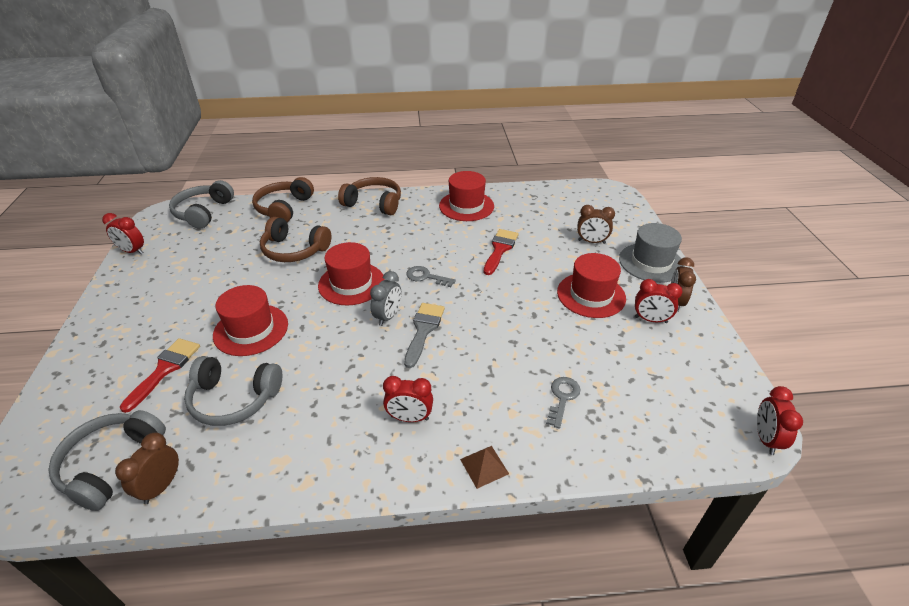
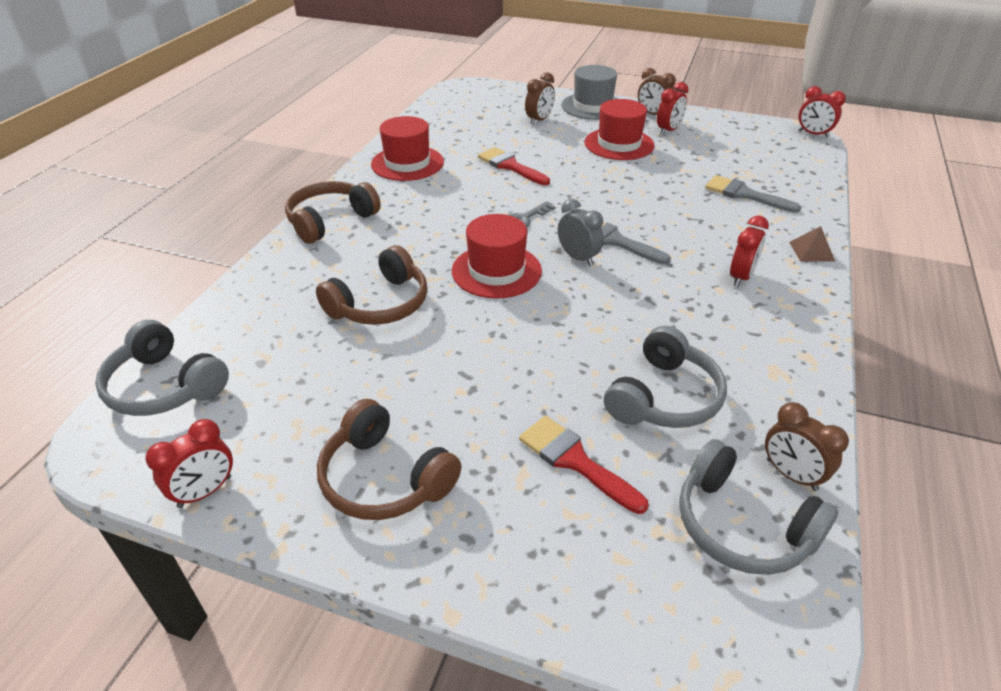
camera: 65 degrees left, 0 degrees up
red hat [213,285,288,356] -> none
brown headphones [252,177,314,223] -> brown headphones moved to [317,399,461,520]
grey key [546,377,580,428] -> grey brush [705,175,802,213]

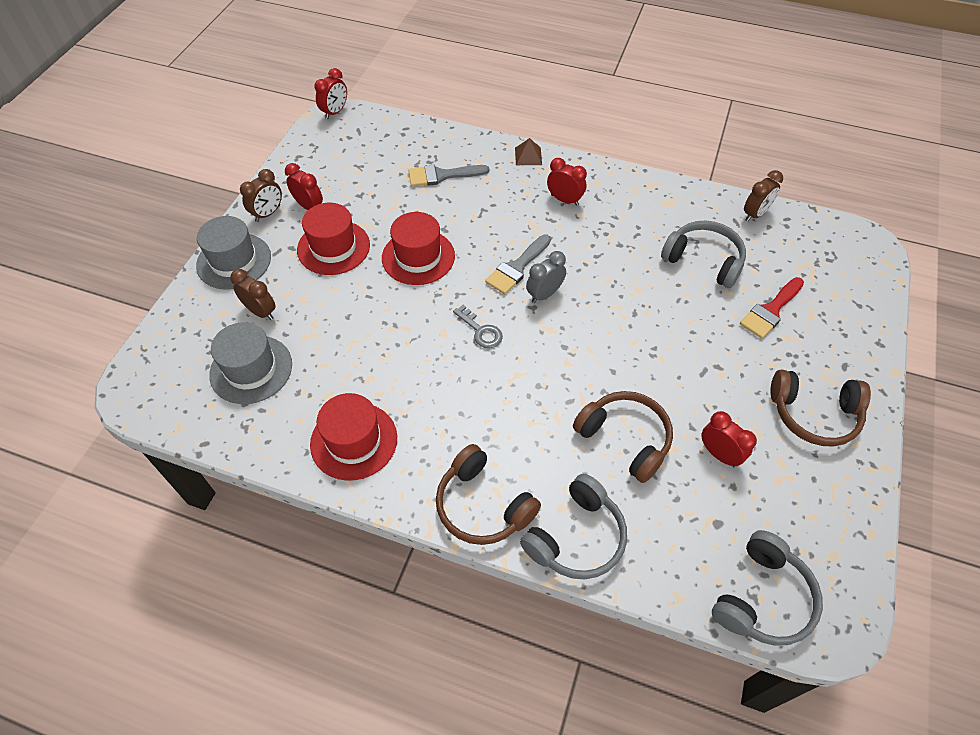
camera: 90 degrees left, 15 degrees up
red clock [145,419,233,508] -> red clock moved to [701,411,757,467]
brown headphones [317,399,461,520] -> brown headphones turned 60 degrees clockwise [770,370,871,447]
red hat [452,214,542,299] -> red hat moved to [382,212,455,285]
red brush [478,147,550,185] -> none
grey headphones [679,439,838,575] -> grey headphones moved to [520,474,627,579]
grey brush [705,175,802,213] -> grey brush turned 45 degrees clockwise [408,165,489,187]
none -> grey hat [209,322,292,404]

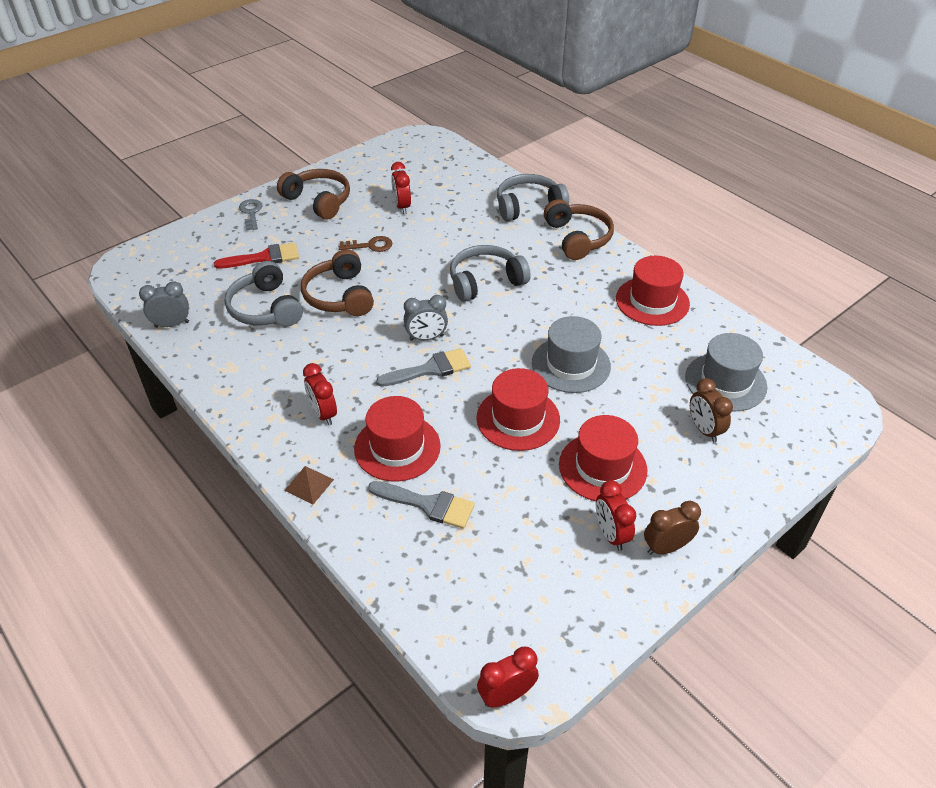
camera: 150 degrees left, 10 degrees down
grey hat [196,216,271,290] -> grey hat moved to [532,316,611,393]
grey key [453,305,503,348] -> grey key moved to [239,199,263,230]
brown headphones [573,391,673,483] -> brown headphones moved to [301,249,374,316]
grey headphones [712,530,823,646] -> grey headphones moved to [450,245,531,302]
brown clock [744,170,783,222] -> grey clock [139,281,189,328]
none -> brown key [339,236,392,252]
none -> red hat [354,396,441,482]

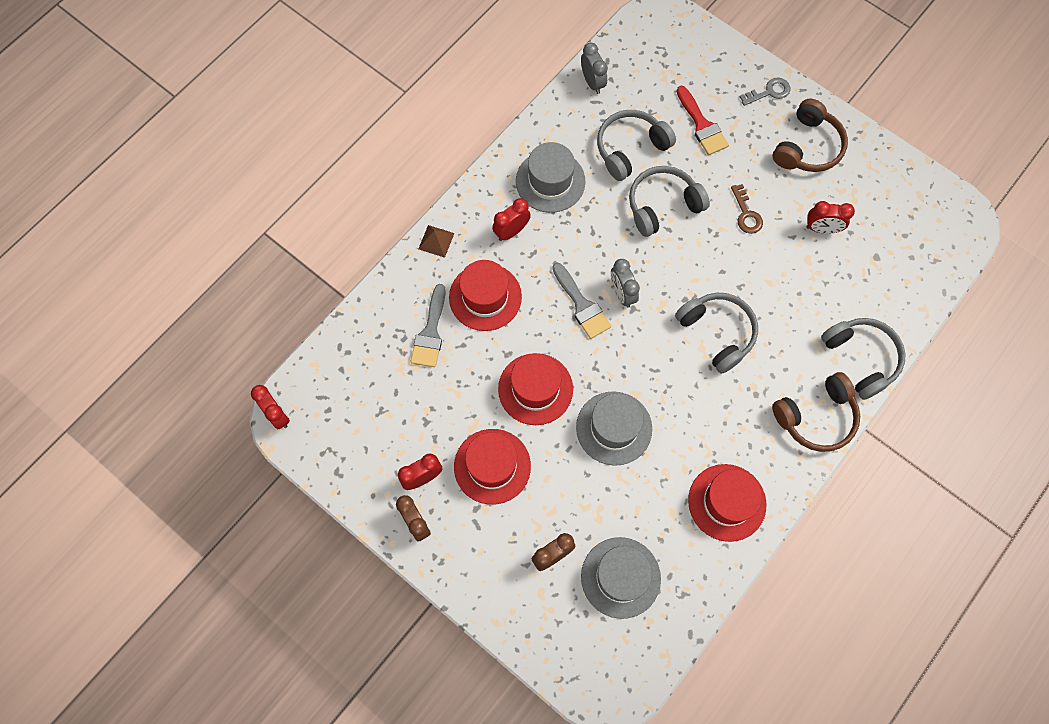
camera: 80 degrees right, 25 degrees up
brown headphones [301,249,374,316] -> grey headphones [629,166,710,237]
red clock [391,162,411,214] -> red clock turned 150 degrees counterclockwise [806,201,855,234]
none -> grey hat [516,142,585,213]

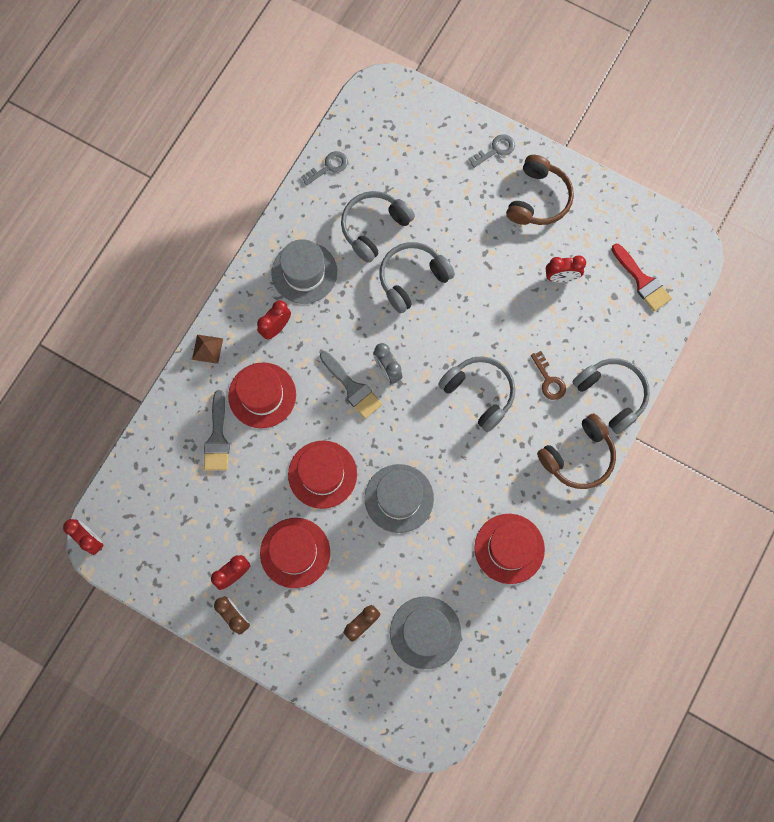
camera: 10 degrees left, 5 degrees up
grey clock [581,43,608,94] -> grey key [301,151,348,186]
red brush [676,86,729,155] -> red brush moved to [611,244,672,311]
brown key [731,184,763,234] -> brown key moved to [531,351,566,400]

